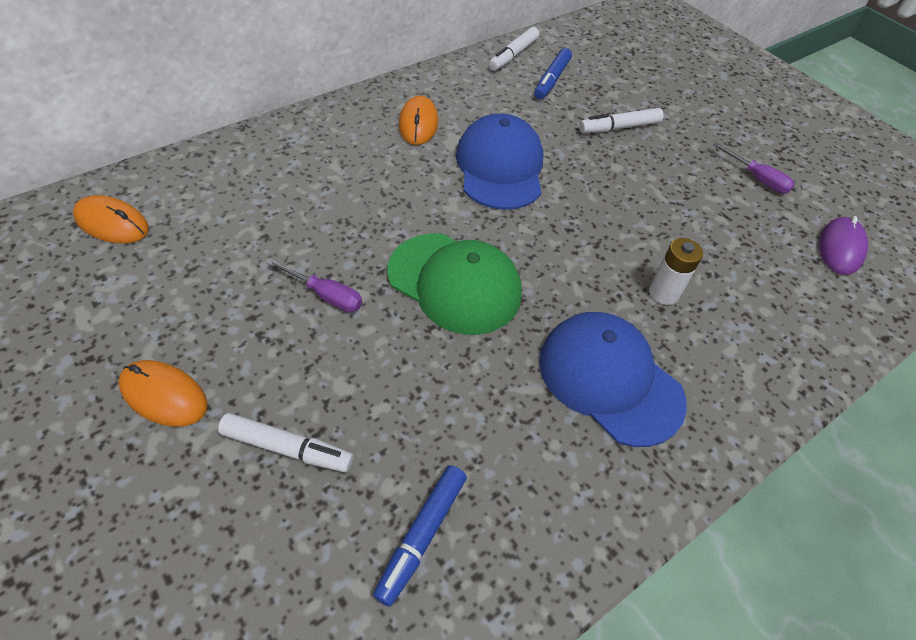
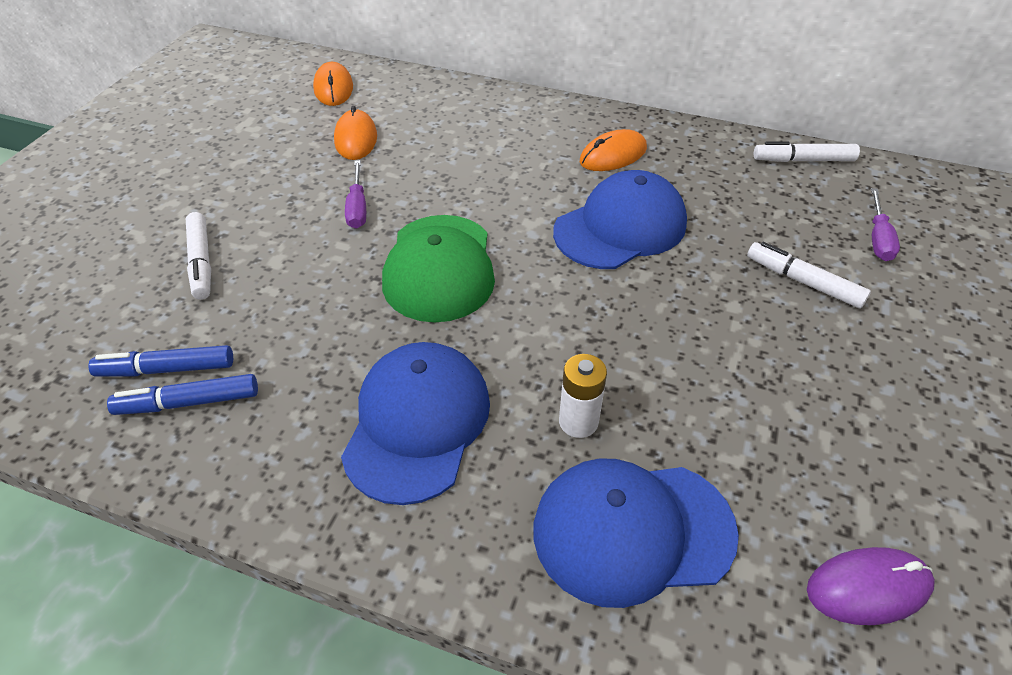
camera: 60 degrees right, 5 degrees down
orange mouse [118,360,208,427] -> orange mouse moved to [334,106,377,160]
blue marker [534,48,572,100] -> blue marker moved to [107,374,258,415]
purple screwdriver [713,143,795,193] -> purple screwdriver moved to [871,188,900,261]
none -> blue cap [533,458,739,608]

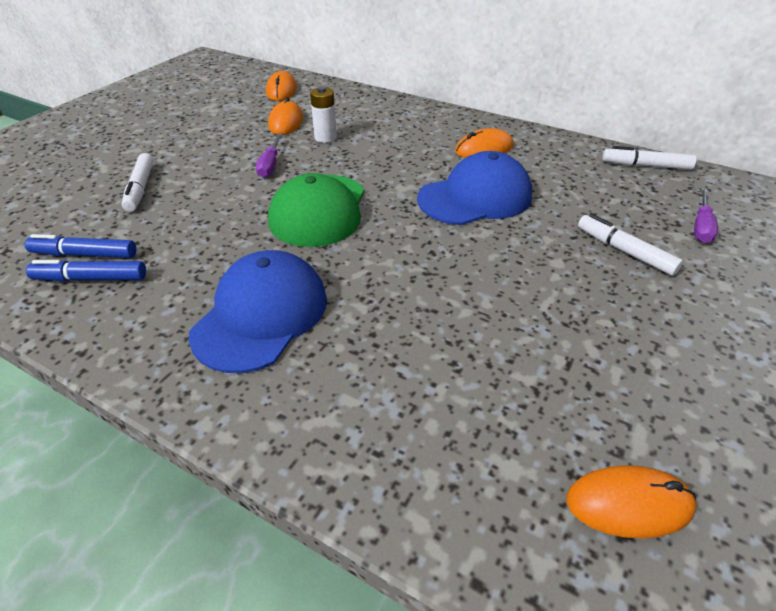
camera: 10 degrees right, 5 degrees down
blue cap [533,458,739,608] -> none
white battery [559,354,607,438] -> white battery moved to [310,86,337,143]
purple mouse [807,547,935,625] -> orange mouse [566,465,697,538]

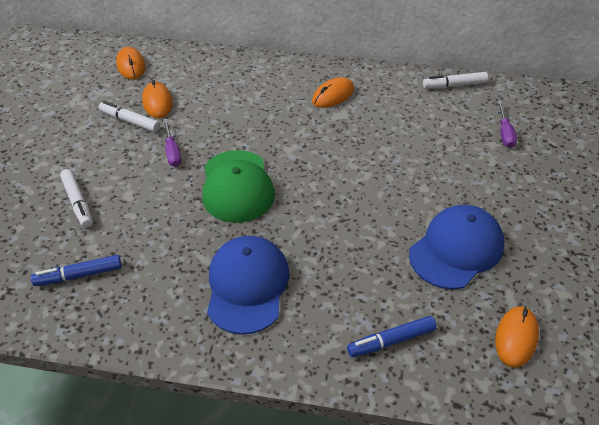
camera: 20 degrees left, 5 degrees up
blue marker [26,260,146,282] -> blue marker moved to [347,316,436,357]
white battery [310,86,337,143] -> none
blue cap [417,151,532,225] -> blue cap moved to [409,205,505,289]
orange mouse [566,465,697,538] -> orange mouse turned 45 degrees counterclockwise [495,306,539,368]
white marker [578,214,683,276] -> white marker moved to [99,101,160,132]

